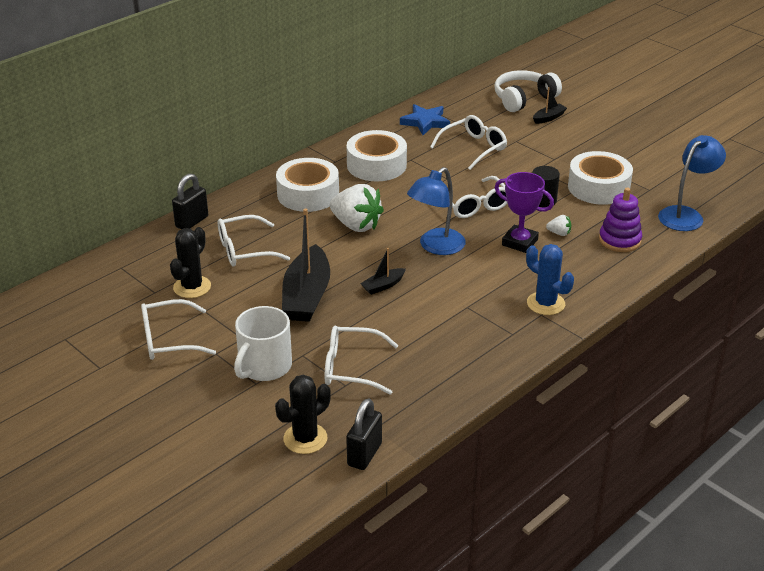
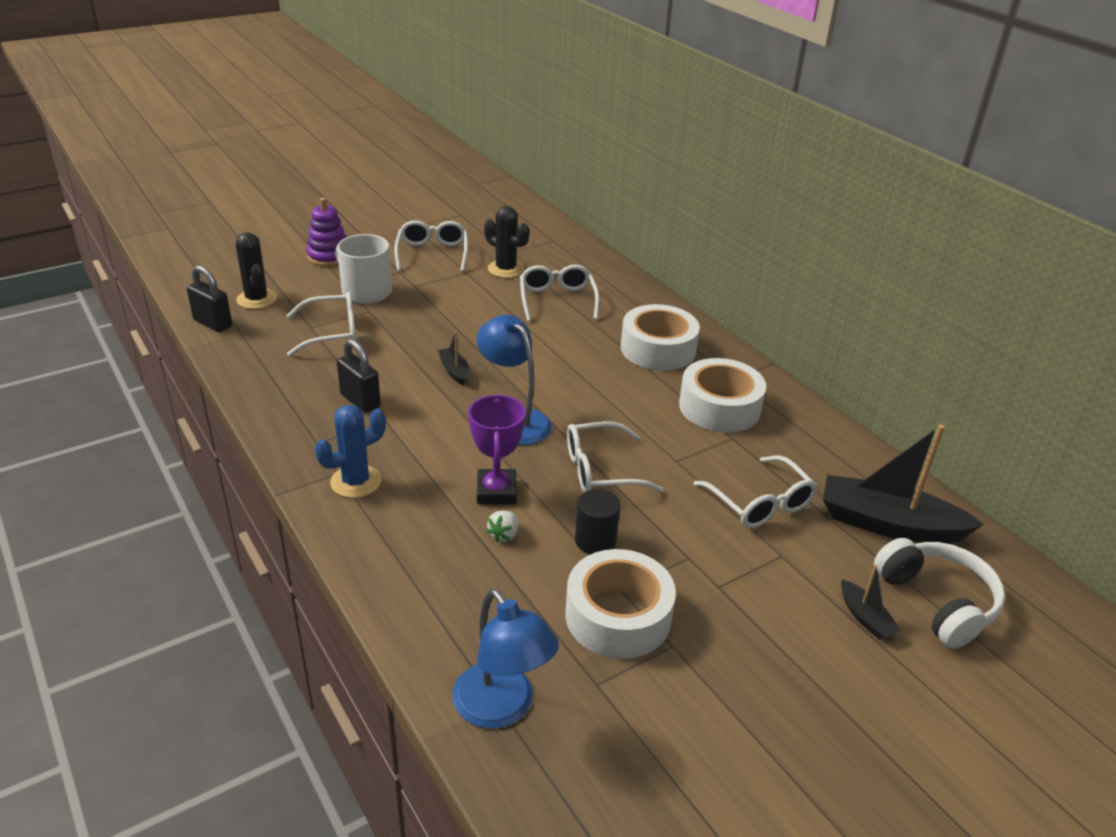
camera: 100 degrees right, 0 degrees up
black padlock [172,174,208,230] -> black padlock moved to [337,339,381,413]
black boat [282,208,330,322] -> black boat moved to [823,425,984,544]
white glasses [325,326,398,395] -> white glasses turned 60 degrees clockwise [287,292,356,356]
white strawberry [330,184,384,232] -> none
blue star [400,104,450,135] -> none
purple trophy [495,172,554,253] -> purple trophy turned 45 degrees counterclockwise [468,394,526,504]
purple stacking toy [599,188,642,252] -> purple stacking toy moved to [306,198,347,267]

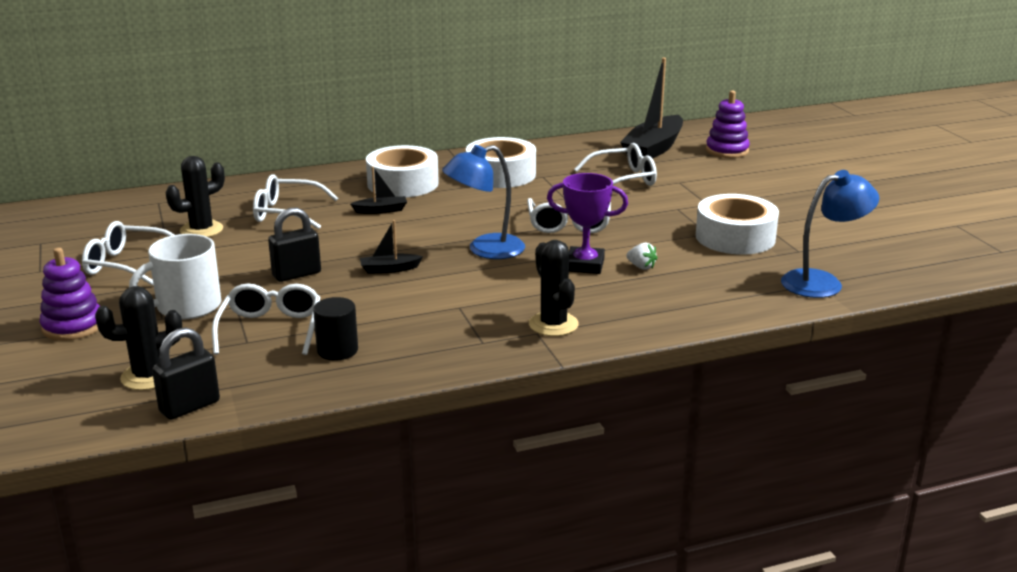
camera: 75 degrees left, 10 degrees down
blue cactus [315,405,386,498] -> black cactus [529,240,579,336]
black padlock [337,339,381,413] -> black padlock moved to [268,208,321,282]
black cylinder [575,489,621,555] -> black cylinder moved to [313,297,358,361]
black boat [841,565,902,640] -> black boat moved to [350,166,407,214]
white headphones [874,538,1006,649] -> purple stacking toy [706,91,750,158]

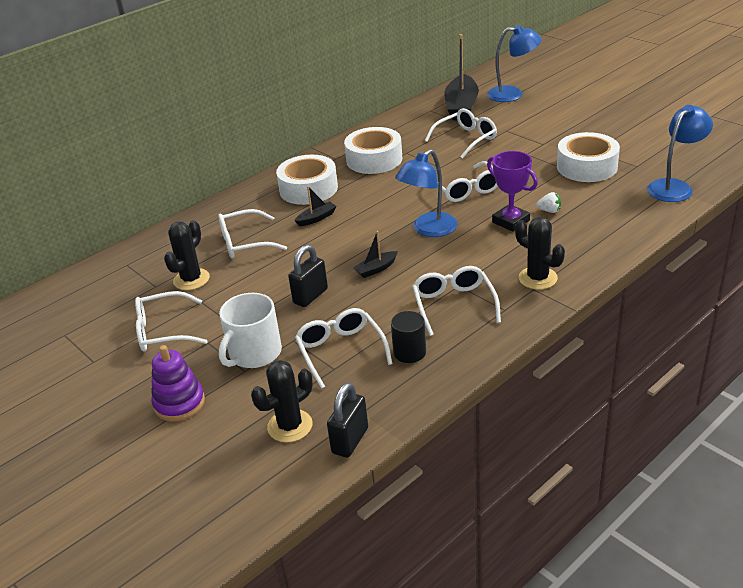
camera: 20 degrees left, 10 degrees up
purple trophy [547,173,628,274] -> purple trophy turned 60 degrees clockwise [487,151,538,232]
purple stacking toy [706,91,750,158] -> blue lamp [487,25,542,102]
none -> white glasses [412,266,501,336]

